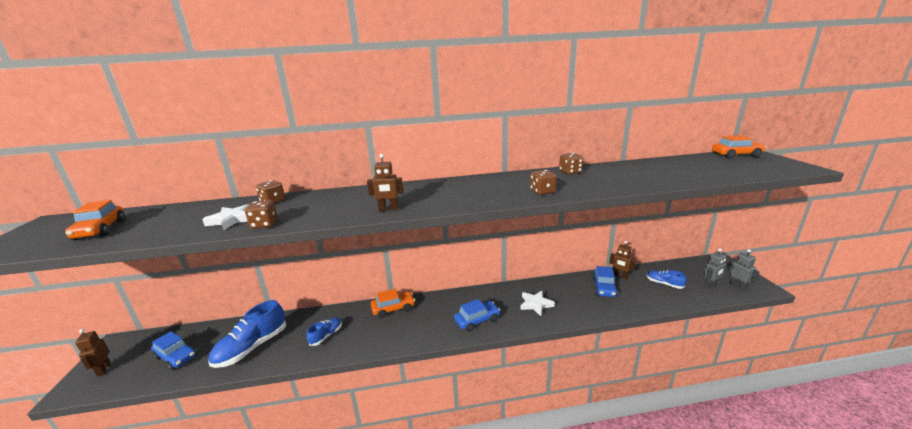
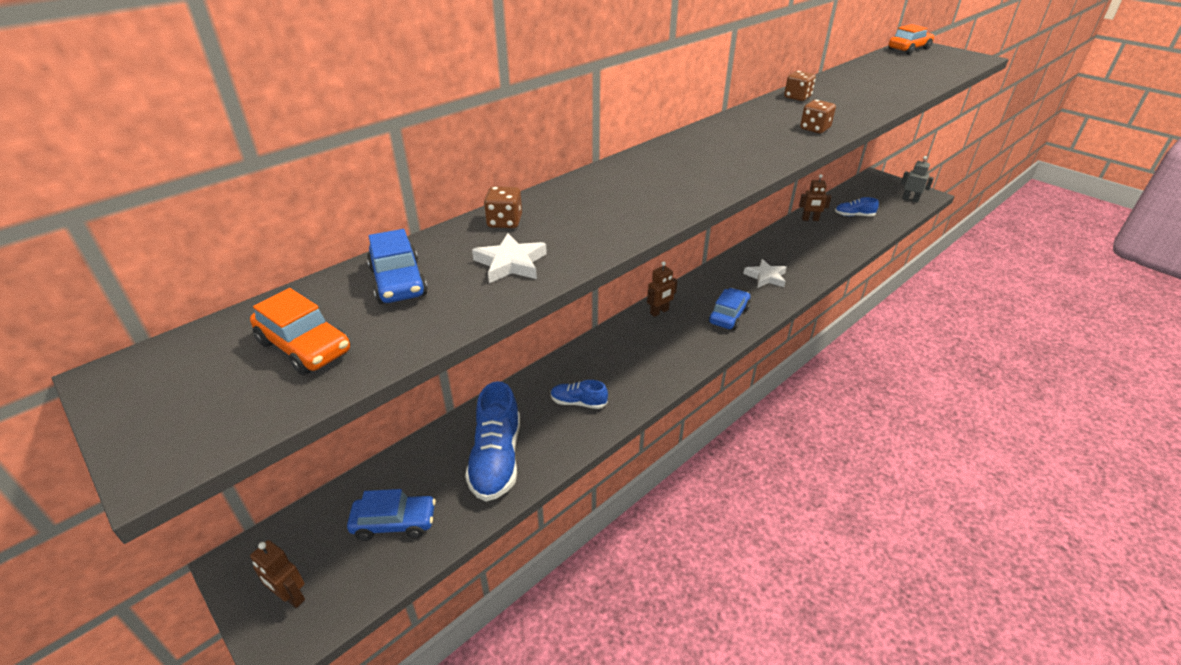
camera: 35 degrees left, 15 degrees up
brown dice [245,200,278,229] -> none
blue shoe [307,317,342,346] -> blue shoe turned 75 degrees counterclockwise [551,380,608,409]
brown robot [367,154,403,211] -> brown robot moved to [647,261,678,317]
orange car [371,289,415,318] -> none
blue car [592,266,618,297] -> blue car moved to [367,229,428,304]
grey robot [703,248,726,289] -> none

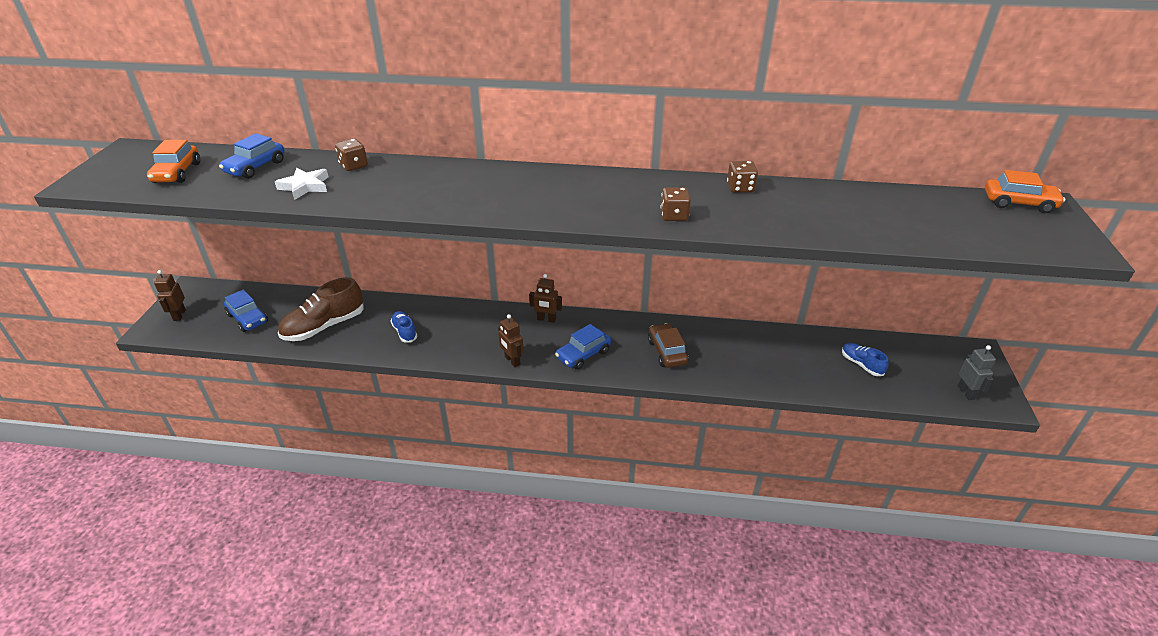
camera: 50 degrees right, 0 degrees up
blue shoe [465,381,520,501] -> brown shoe [278,277,363,341]
blue car [708,288,751,330] -> blue car turned 150 degrees clockwise [555,324,611,370]
white star [743,259,787,288] -> brown car [648,323,688,368]
brown robot [799,174,832,221] -> brown robot moved to [498,314,524,367]

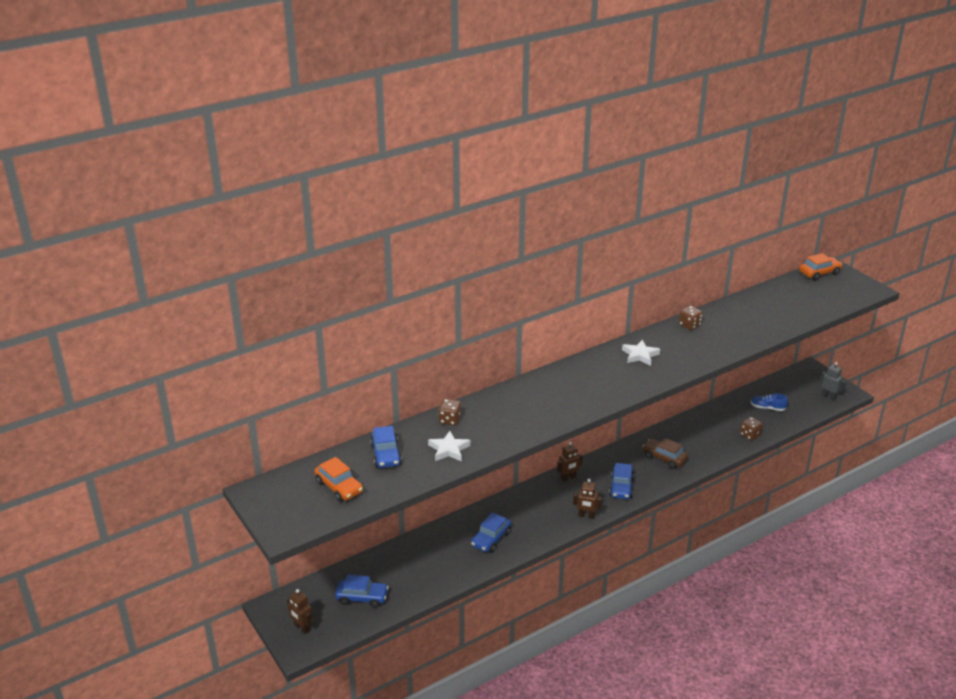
camera: 40 degrees left, 5 degrees down
brown shoe [278,277,363,341] -> none
blue shoe [391,311,417,343] -> blue car [471,512,511,553]
brown dice [660,187,691,221] -> brown dice moved to [740,417,763,441]
none -> white star [622,340,660,366]

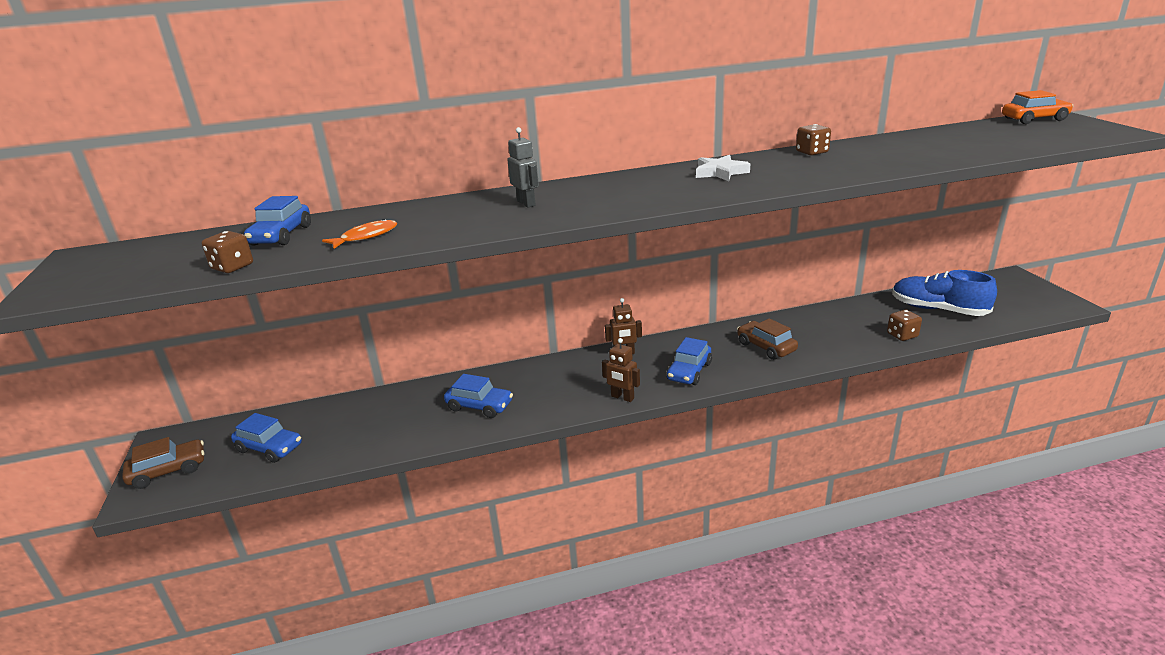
camera: 20 degrees right, 5 degrees down
brown robot [287,589,313,634] -> brown car [122,437,204,489]
orange car [315,457,363,502] -> none
white star [428,431,471,462] -> orange fish [322,219,397,249]
brown dice [438,399,461,426] -> brown dice moved to [202,231,253,273]
blue car [471,512,511,553] -> blue car turned 120 degrees counterclockwise [444,374,513,418]
blue shoe [751,394,788,411] -> blue shoe [892,270,997,316], size x1.87
grey robot [820,362,846,400] -> grey robot moved to [507,127,539,208]

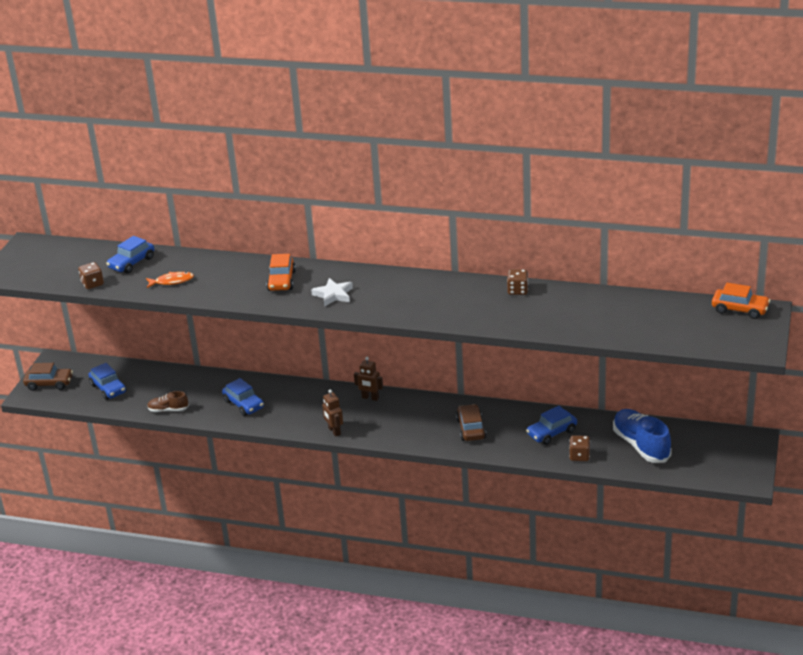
camera: 30 degrees right, 5 degrees up
grey robot [507,127,539,208] -> orange car [267,254,296,291]
blue car [666,337,712,385] -> blue car moved to [526,406,577,445]
white star [696,155,750,181] -> white star moved to [311,278,353,307]
none -> brown shoe [147,391,189,412]

